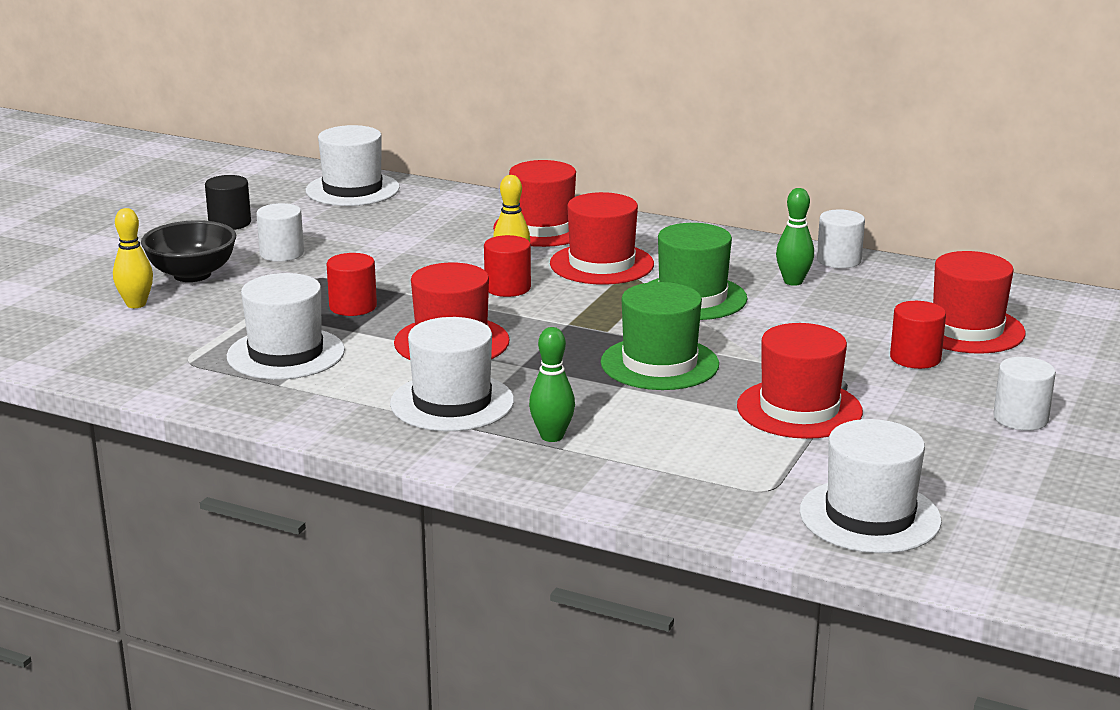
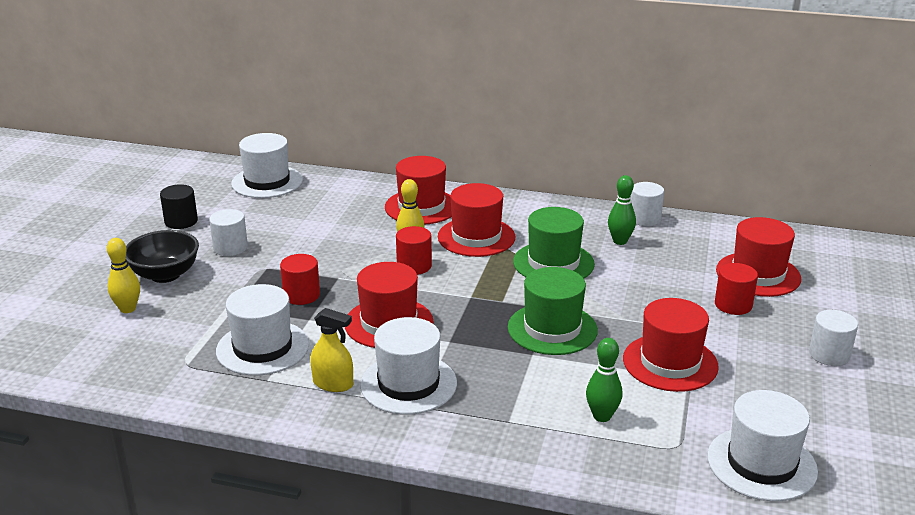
camera: 10 degrees left, 5 degrees up
green bowling pin [529,327,575,442] -> green bowling pin moved to [586,338,622,422]
none -> yellow spray bottle [310,308,353,392]

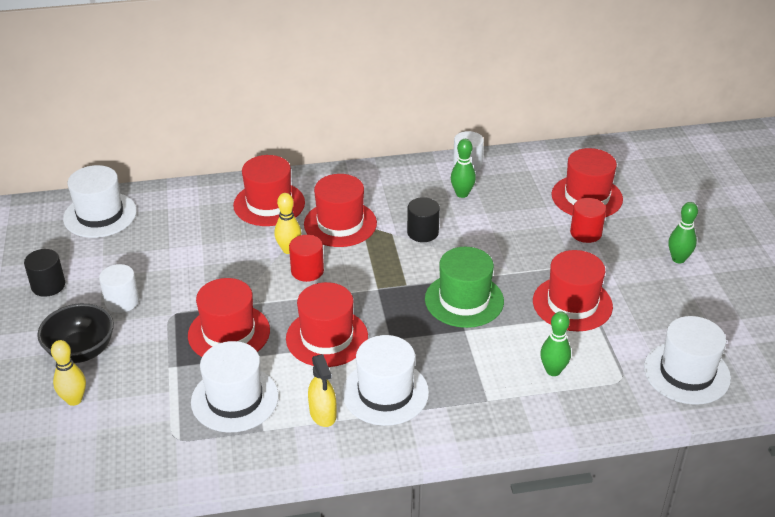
camera: 25 degrees left, 10 degrees up
red cylinder [280,254,320,305] -> red hat [188,278,270,357]
yellow spray bottle [310,308,353,392] -> yellow spray bottle turned 75 degrees clockwise [308,354,336,427]
green hat [513,207,595,279] -> black cylinder [407,197,440,242]
white cylinder [809,310,858,366] -> green bowling pin [669,202,698,263]

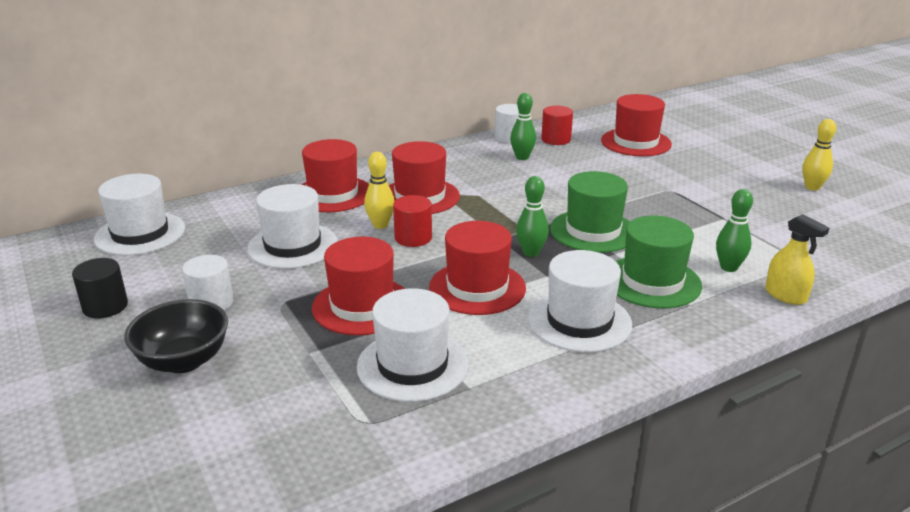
camera: 20 degrees left, 10 degrees down
yellow bowling pin [51,340,86,406] -> yellow bowling pin moved to [802,119,836,191]
yellow spray bottle [308,354,336,427] -> yellow spray bottle moved to [765,214,829,305]
black cylinder [407,197,440,242] -> none
red hat [533,250,613,331] -> none
red cylinder [570,198,606,243] -> red cylinder moved to [541,106,573,145]
white hat [644,316,731,405] -> white hat moved to [247,184,337,269]
green bowling pin [669,202,698,263] -> green bowling pin moved to [516,176,549,257]
none -> green hat [616,216,702,308]

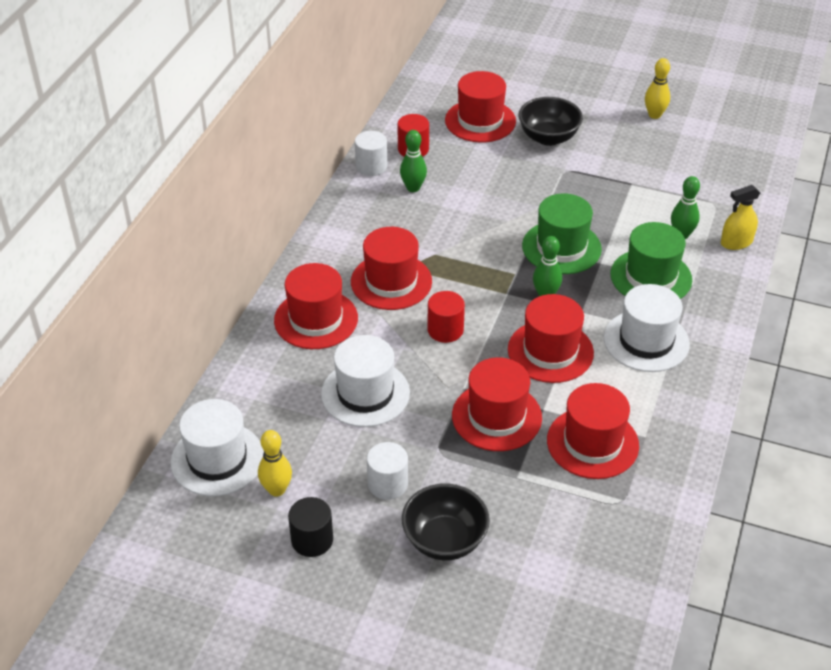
camera: 40 degrees left, 15 degrees up
white hat [357,288,468,402] -> red hat [547,383,639,479]
yellow bowling pin [364,152,395,229] -> yellow bowling pin moved to [258,430,292,497]
yellow spray bottle [765,214,829,305] -> yellow spray bottle turned 150 degrees clockwise [721,185,760,250]
none -> black bowl [519,97,583,146]

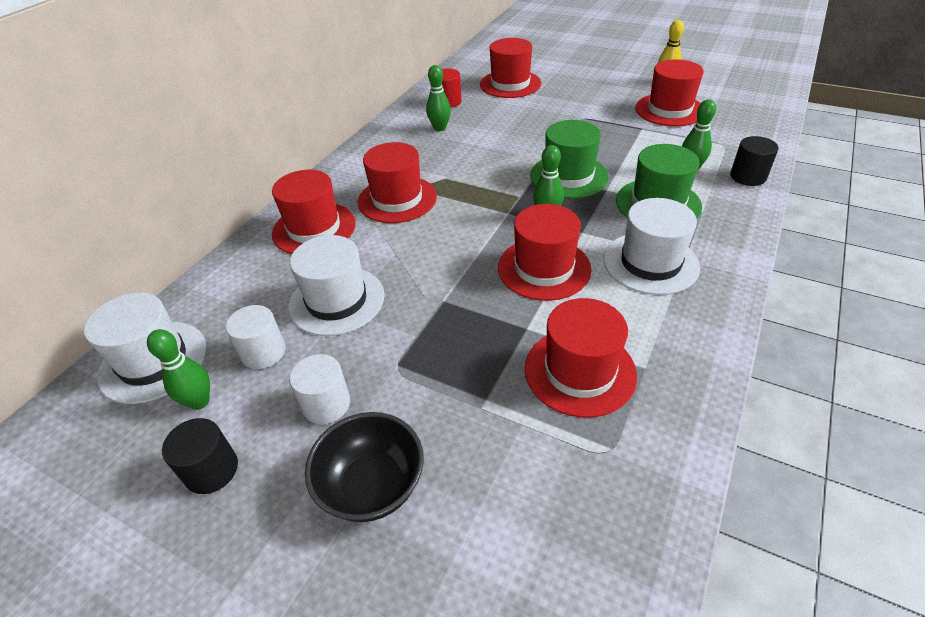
camera: 10 degrees right, 0 degrees up
yellow bowling pin [258,430,292,497] -> green bowling pin [147,329,210,410]
white cylinder [355,131,387,176] -> white cylinder moved to [225,305,285,369]
red cylinder [428,291,465,343] -> none
red hat [452,357,542,451] -> red hat moved to [635,59,704,126]
black bowl [519,97,583,146] -> none
yellow spray bottle [721,185,760,250] -> black cylinder [730,136,778,186]

